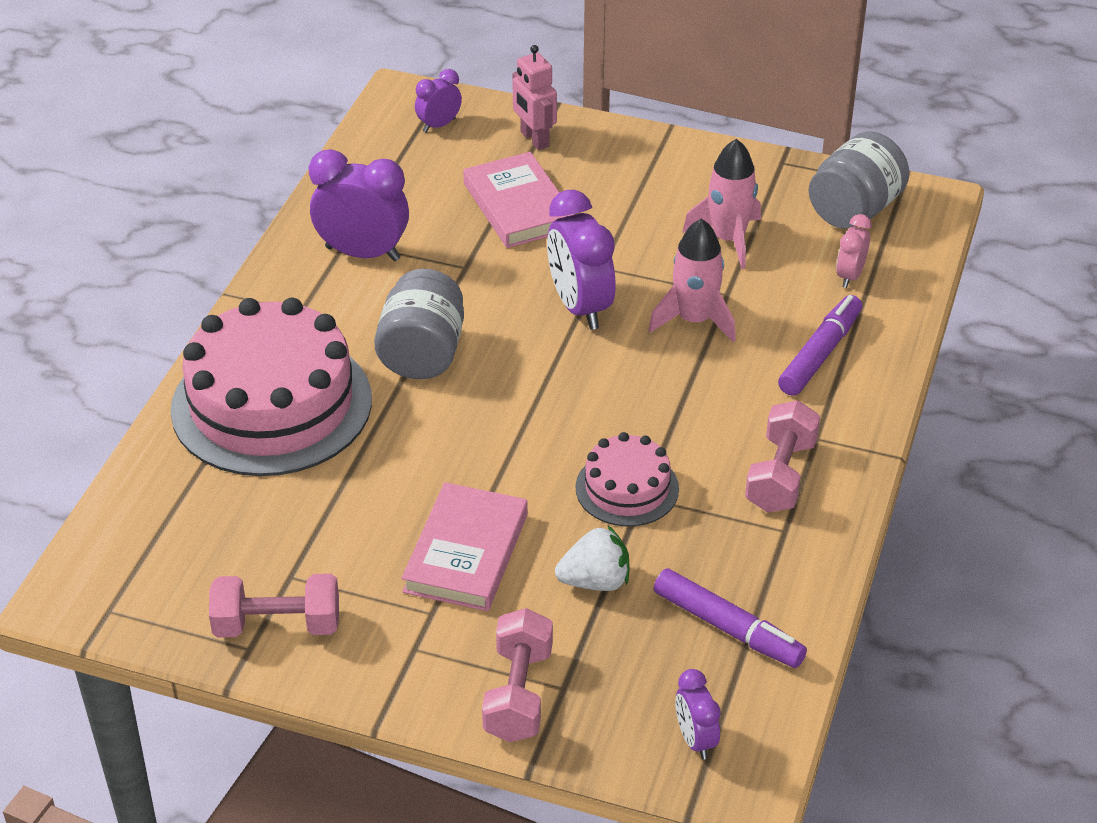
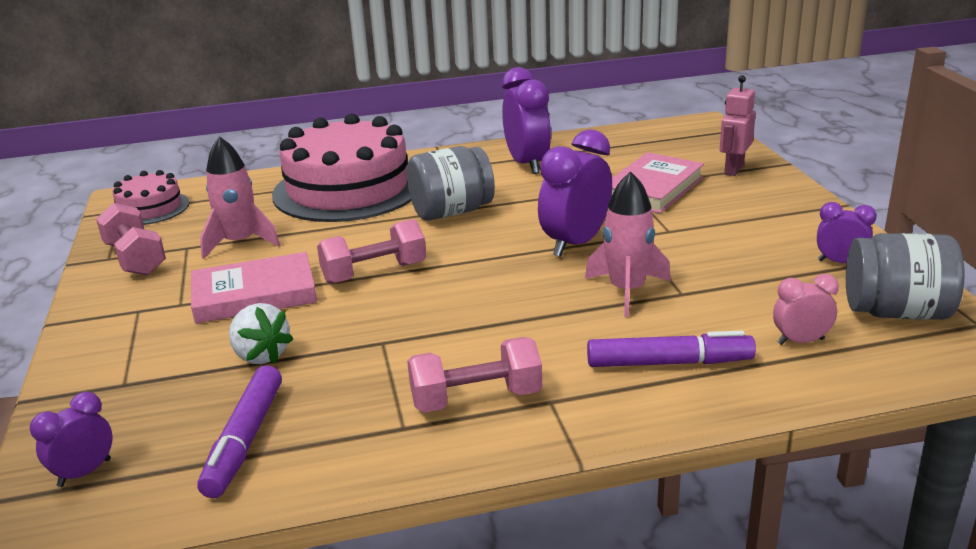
camera: 60 degrees right, 15 degrees down
purple clock [415,69,462,132] -> purple clock moved to [817,202,877,263]
pink dumbbell [482,608,553,742] -> pink dumbbell moved to [317,219,426,284]
pink cake [575,432,679,527] -> pink cake moved to [113,170,189,225]
pink rocket [682,139,761,269] -> pink rocket moved to [200,136,280,259]

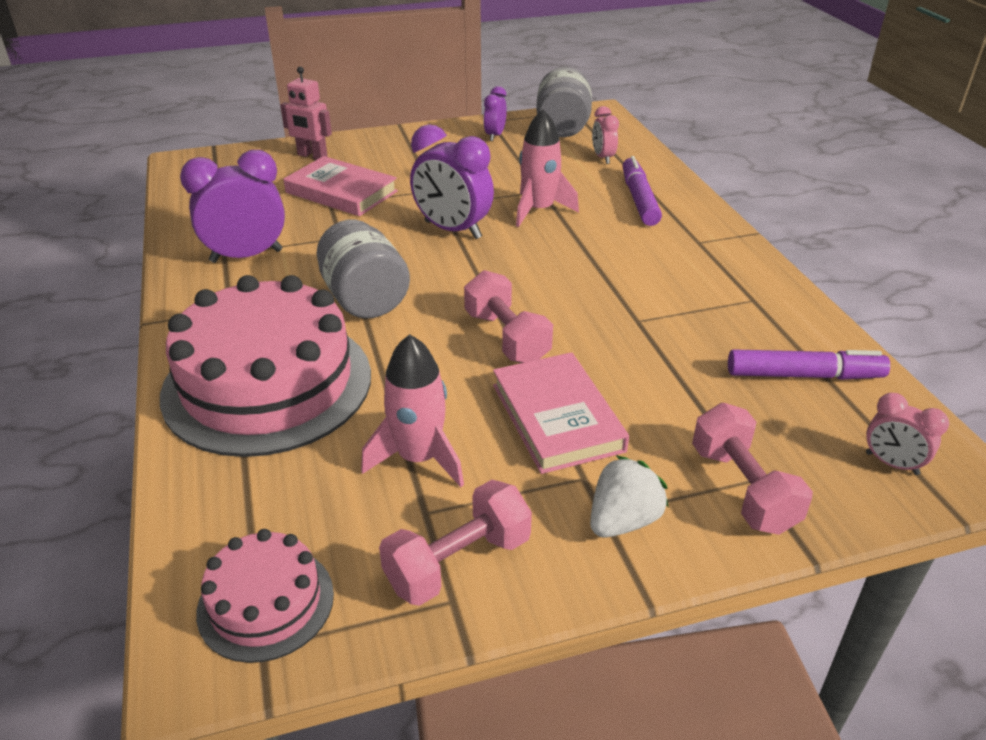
camera: 95 degrees left, 10 degrees up
purple clock [30,392,113,487] -> pink clock [866,393,949,475]
white strawberry [229,303,293,364] -> white strawberry moved to [590,455,668,538]
pink dumbbell [407,337,542,413] -> pink dumbbell moved to [692,403,813,535]

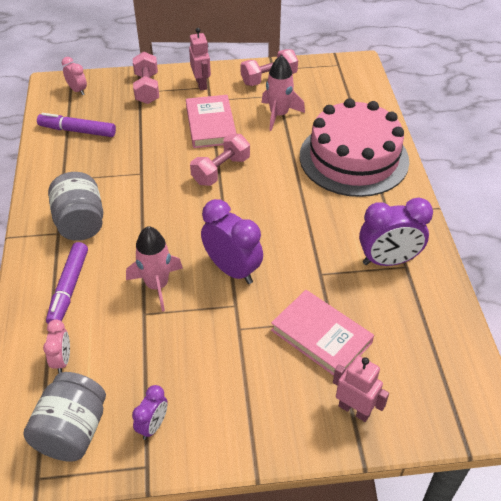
camera: 170 degrees left, 10 degrees up
pink cake [196,529,334,663] -> none
grey jar [317,220,410,319] -> grey jar moved to [48,172,103,241]
pink dumbbell [464,270,553,363] -> pink dumbbell turned 60 degrees clockwise [190,134,250,186]
white strawberry [590,455,668,538] -> pink robot [189,28,211,91]

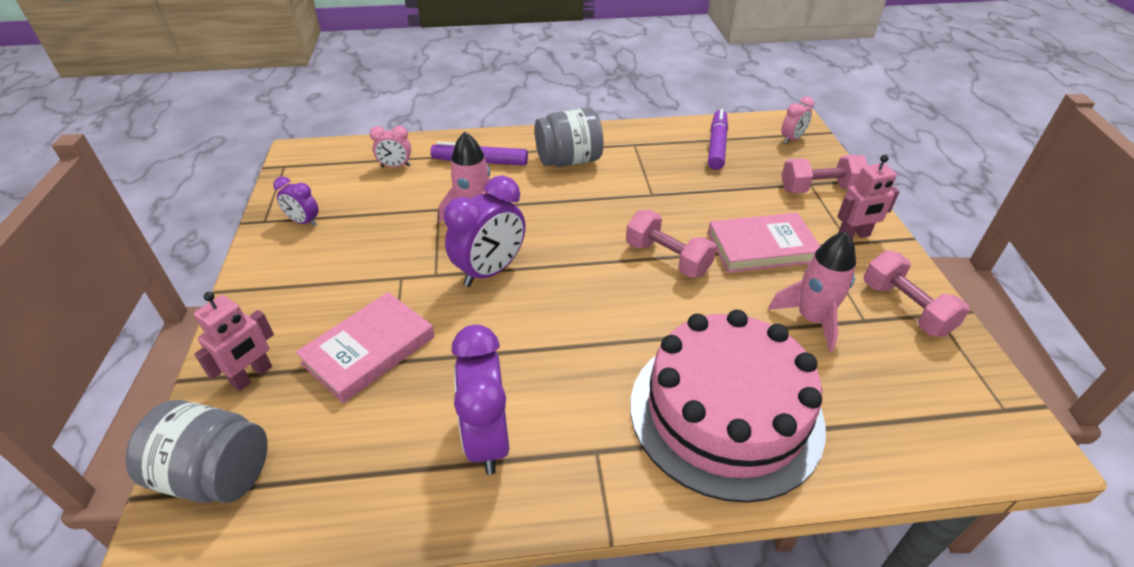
camera: 90 degrees right, 5 degrees down
grey jar [23,372,106,462] -> grey jar moved to [125,400,268,503]

